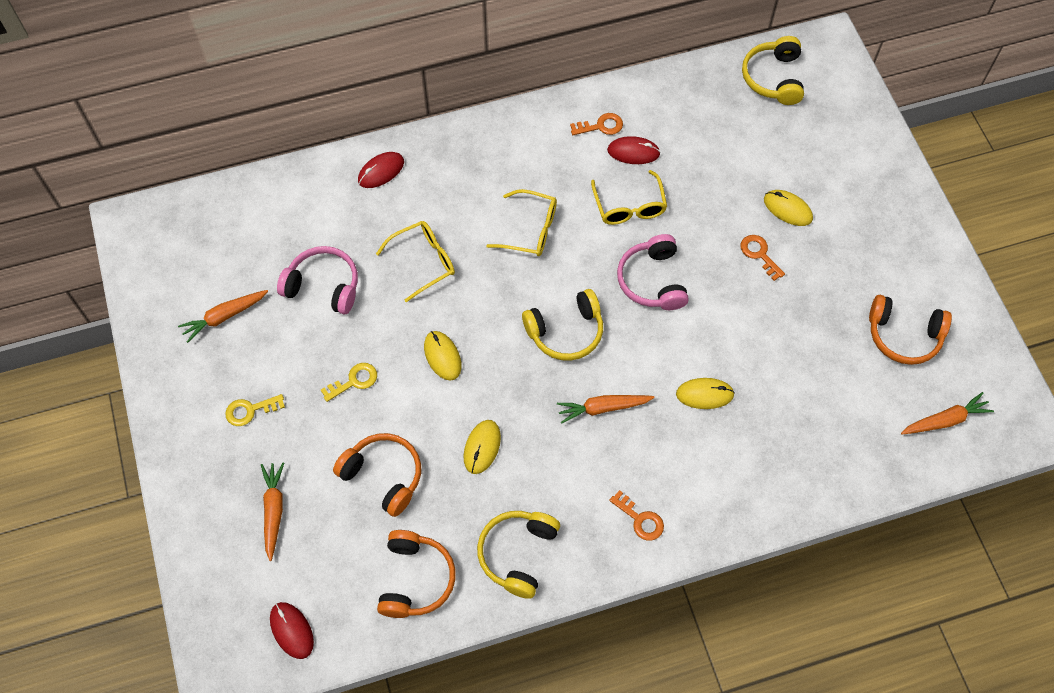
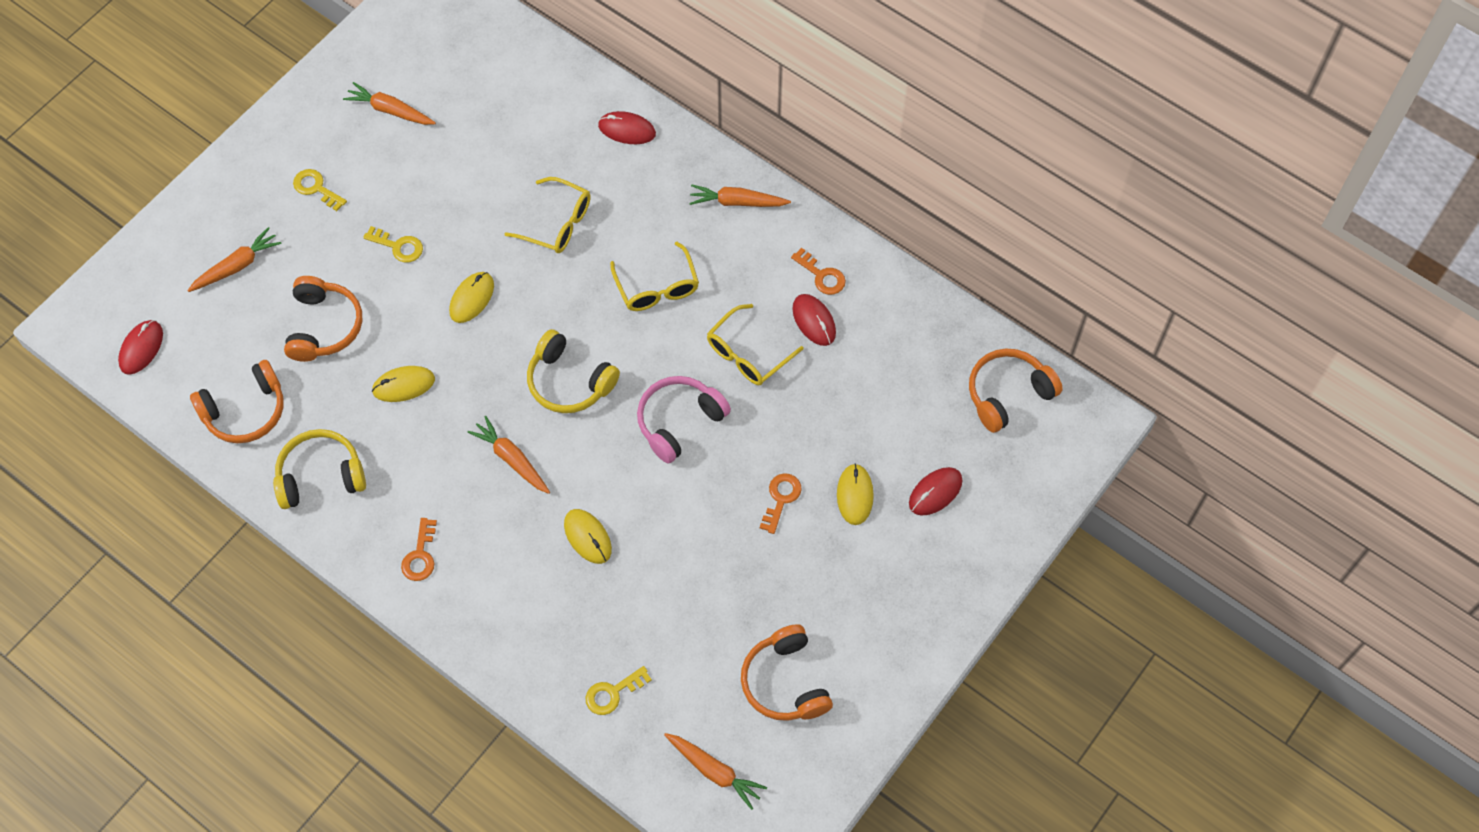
camera: 55 degrees right, 0 degrees up
pink headphones [277,246,358,314] -> none
yellow headphones [742,36,804,105] -> orange headphones [969,349,1063,433]
none -> yellow key [585,666,652,715]
none -> orange carrot [689,184,791,207]
none -> red mouse [909,467,962,516]

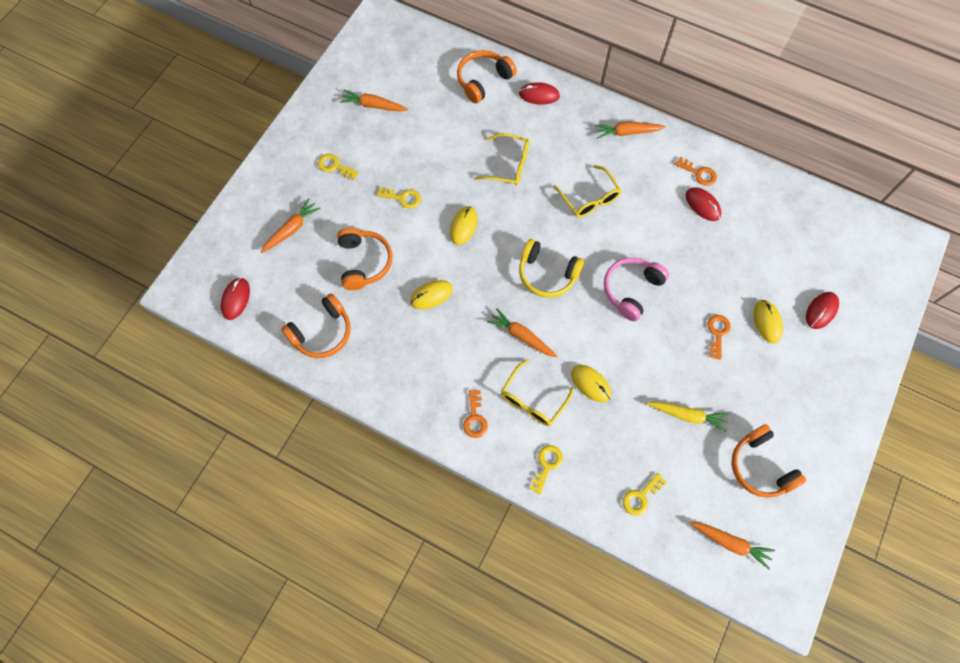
camera: 10 degrees left, 5 degrees up
yellow headphones [273,429,366,509] -> none
yellow glasses [707,304,804,385] -> yellow glasses moved to [501,359,574,426]
orange headphones [969,349,1063,433] -> orange headphones moved to [457,50,517,103]
none -> yellow key [530,445,563,494]
none -> yellow carrot [646,401,729,432]

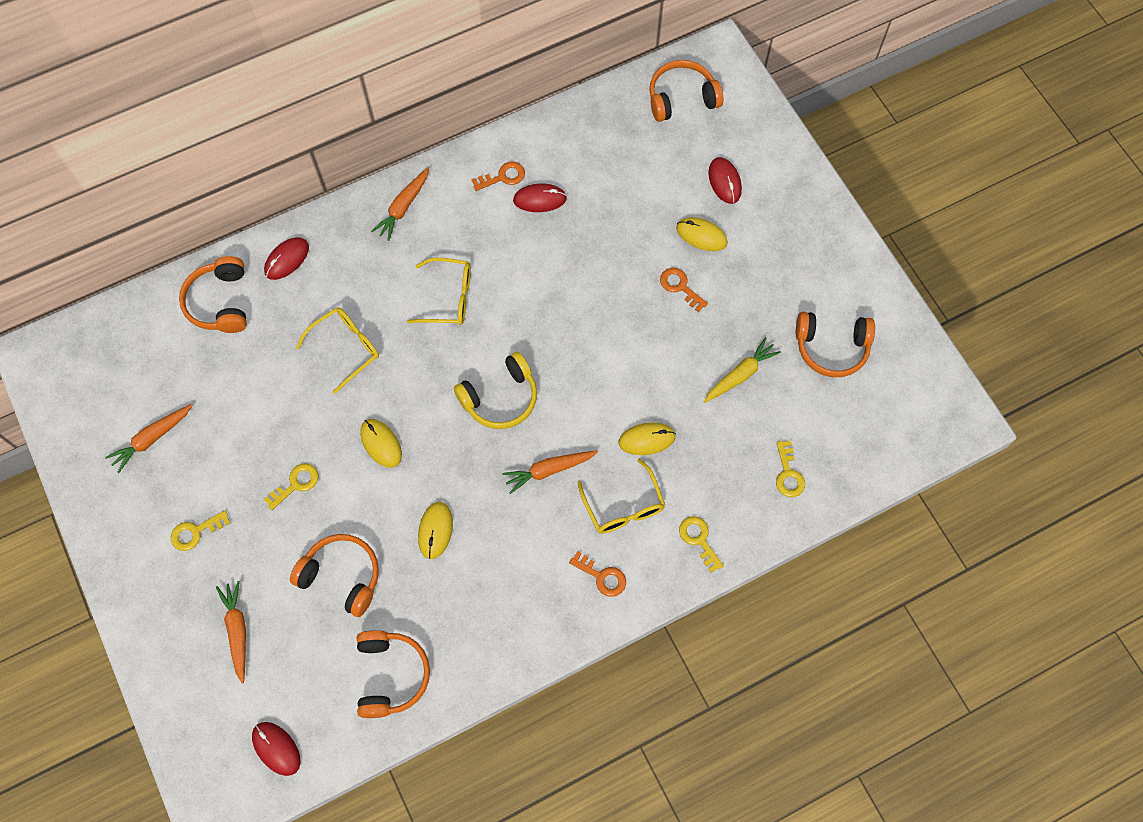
camera: 55 degrees left, 0 degrees up
pink headphones [604,258,669,321] -> none
orange carrot [689,522,775,569] -> none
none -> orange headphones [649,60,723,122]

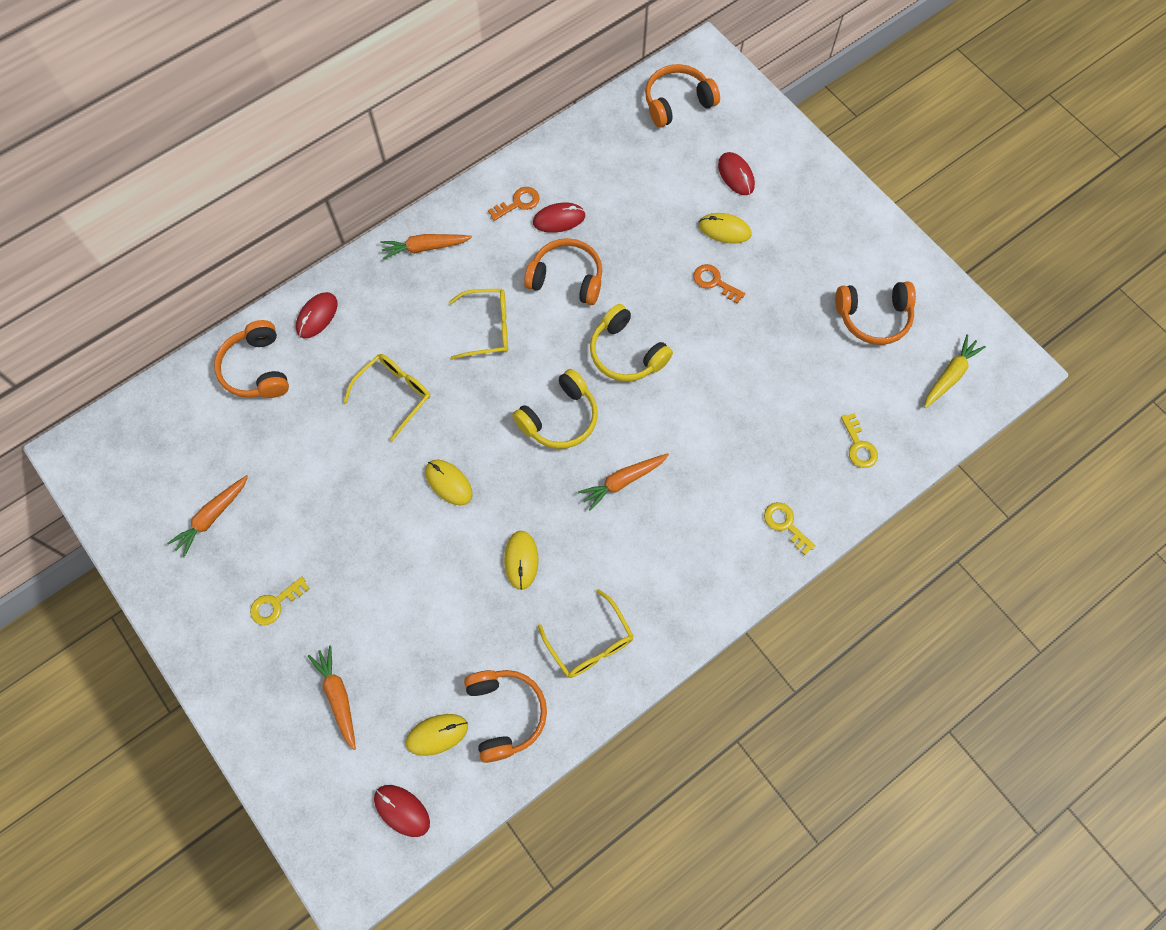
camera: 10 degrees left, 0 degrees up
yellow key [264,463,319,510] -> none
orange headphones [290,534,379,617] -> orange headphones moved to [524,238,602,305]
orange carrot [371,168,429,241] -> orange carrot turned 60 degrees clockwise [380,234,472,260]
orange key [569,551,626,597] -> none
yellow glasses [578,459,665,534] -> yellow glasses moved to [538,589,634,678]
yellow mouse [619,423,676,455] -> yellow mouse moved to [406,714,468,756]
yellow carrot [704,337,781,403] -> yellow carrot moved to [924,335,986,408]
none -> yellow headphones [590,304,673,382]

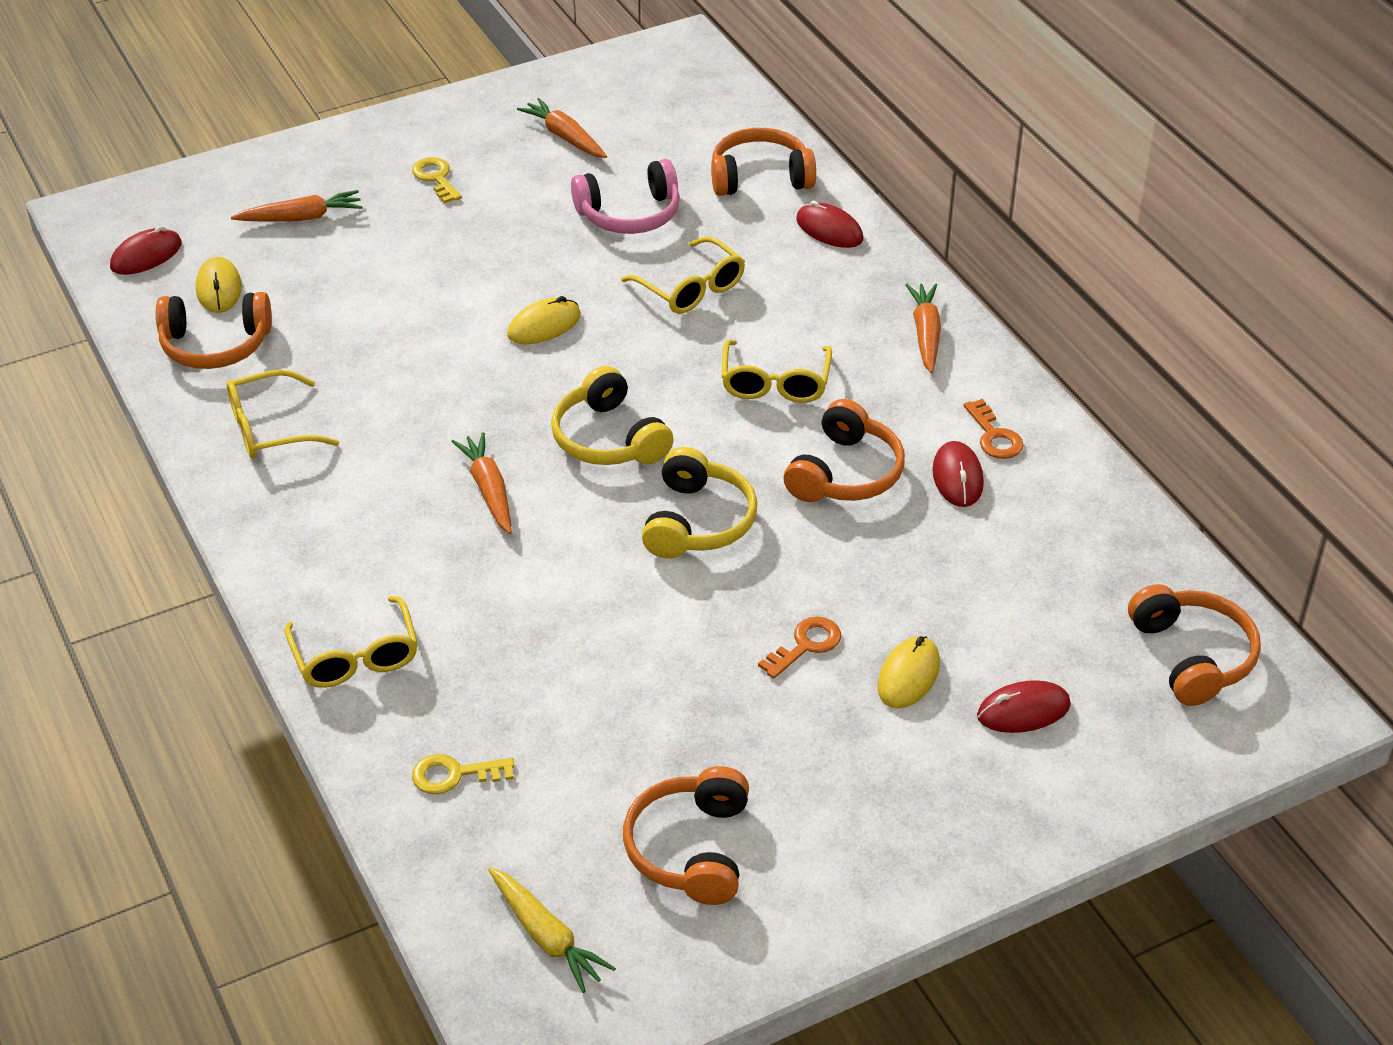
camera: 100 degrees right, 25 degrees down
yellow mouse [504,531,539,590] -> none
yellow headphones [590,304,673,382] -> yellow headphones turned 135 degrees clockwise [642,447,757,559]
yellow key [764,502,816,555] -> yellow glasses [284,596,418,688]
none -> pink headphones [571,159,680,234]

